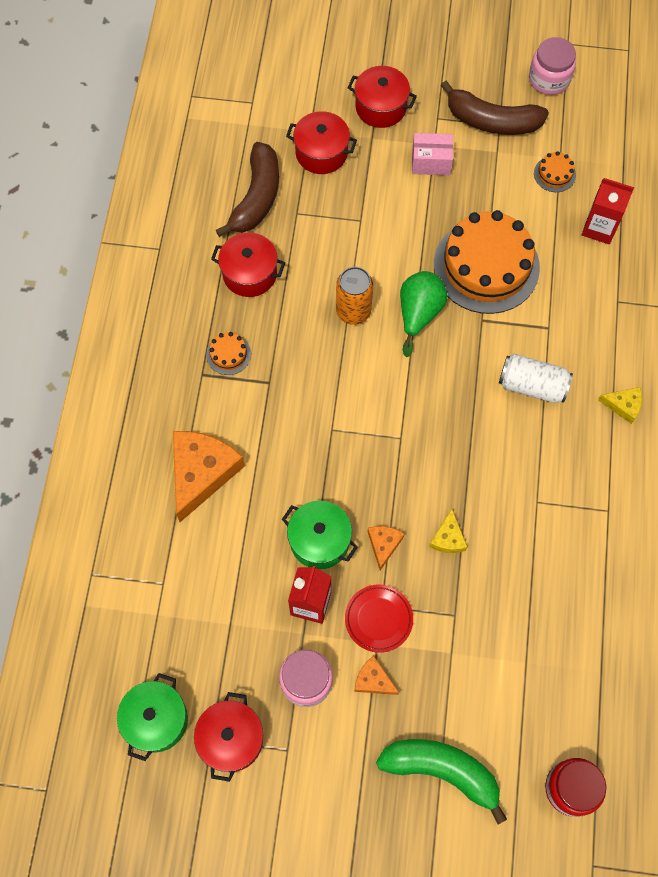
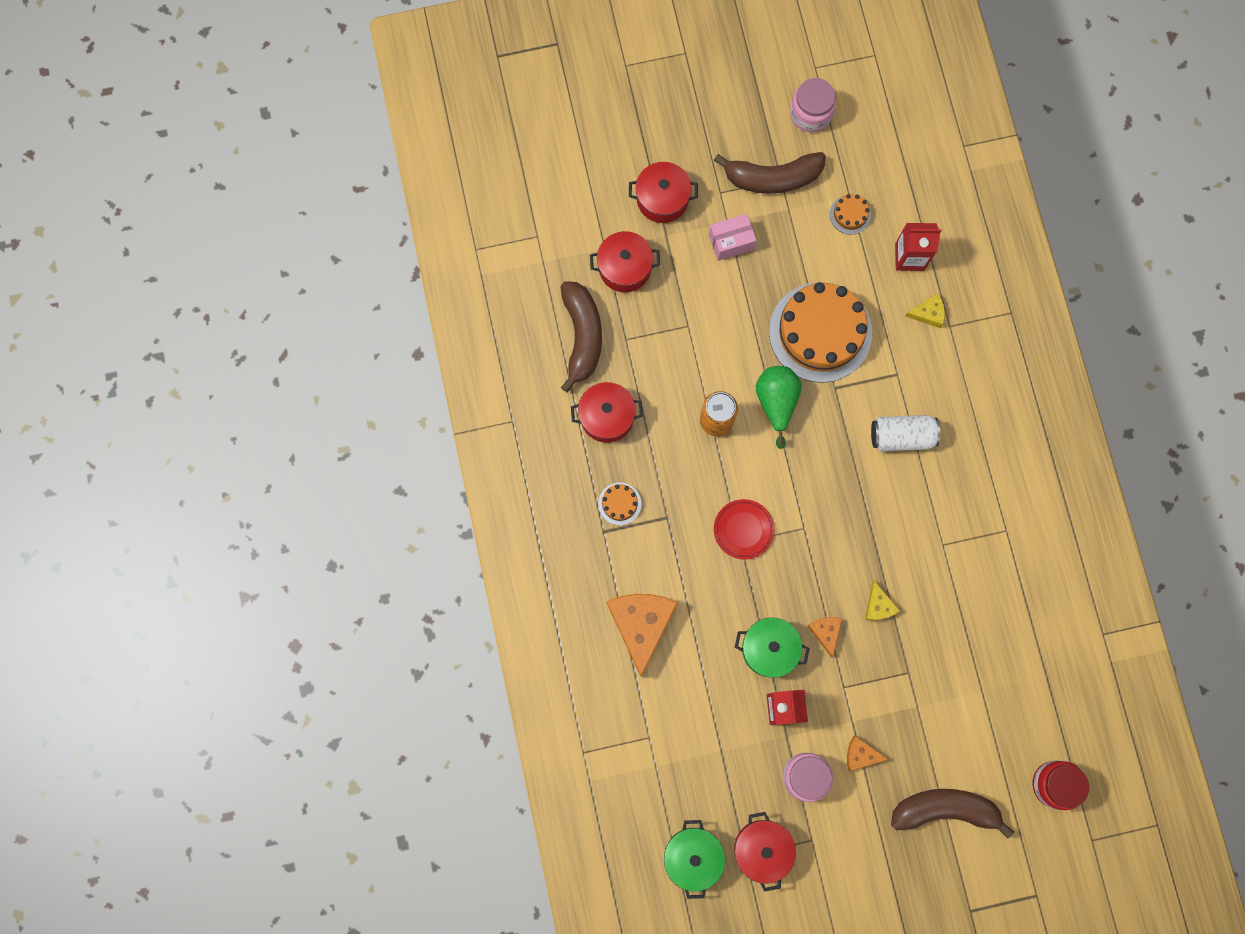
camera: 20 degrees left, 10 degrees up
red plate [345,585,413,653] -> red plate moved to [714,499,774,560]
green banana [376,739,507,824] -> brown banana [891,789,1014,838]
yellow cheese [598,387,642,424] -> yellow cheese moved to [905,294,945,328]

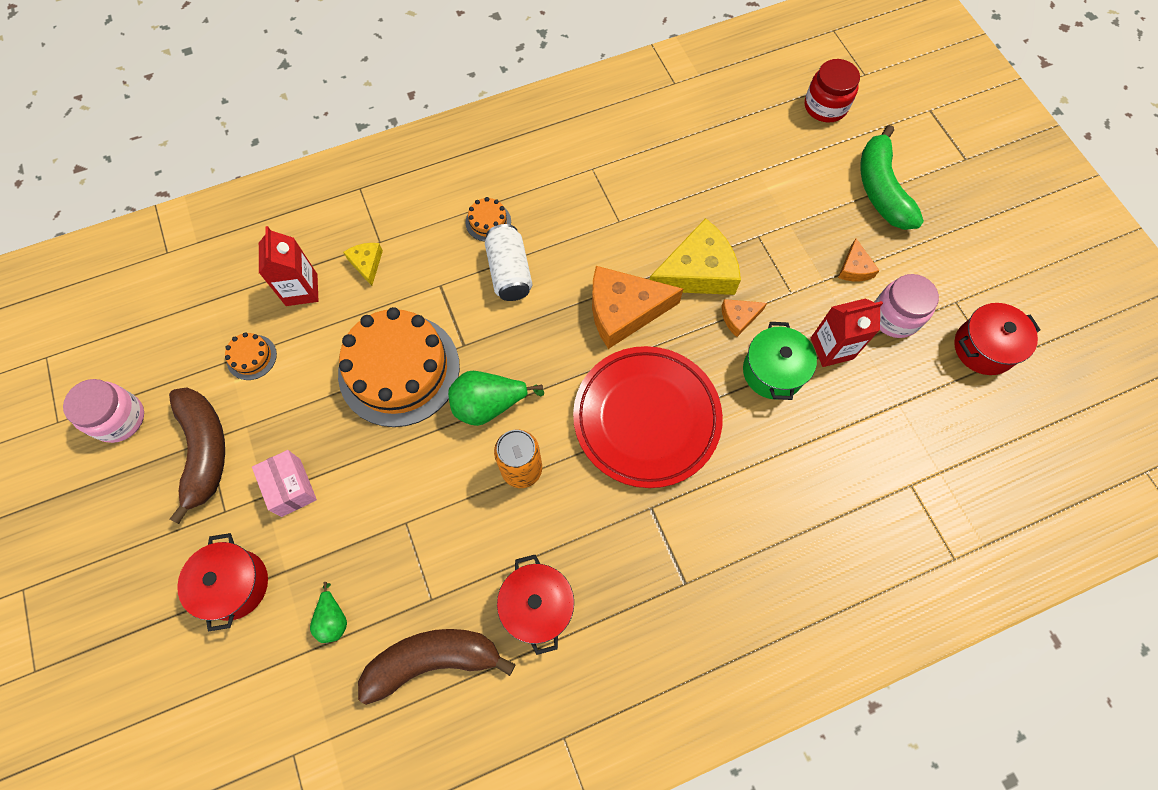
camera: 100 degrees left, 10 degrees down
red pot [590,231,660,292] -> green pear [310,582,347,643]
orange cake [598,482,641,525] -> orange cake moved to [465,197,511,242]
orange cheese [606,594,678,677] -> orange cheese moved to [592,266,683,349]
green pot [664,820,725,899] -> none
red plate [714,499,774,560] -> red plate [573,346,723,488], size x2.08
yellow cheese [865,581,900,621] -> yellow cheese [650,218,741,295], size x2.08
brown banana [891,789,1014,838] -> green banana [860,125,924,230]

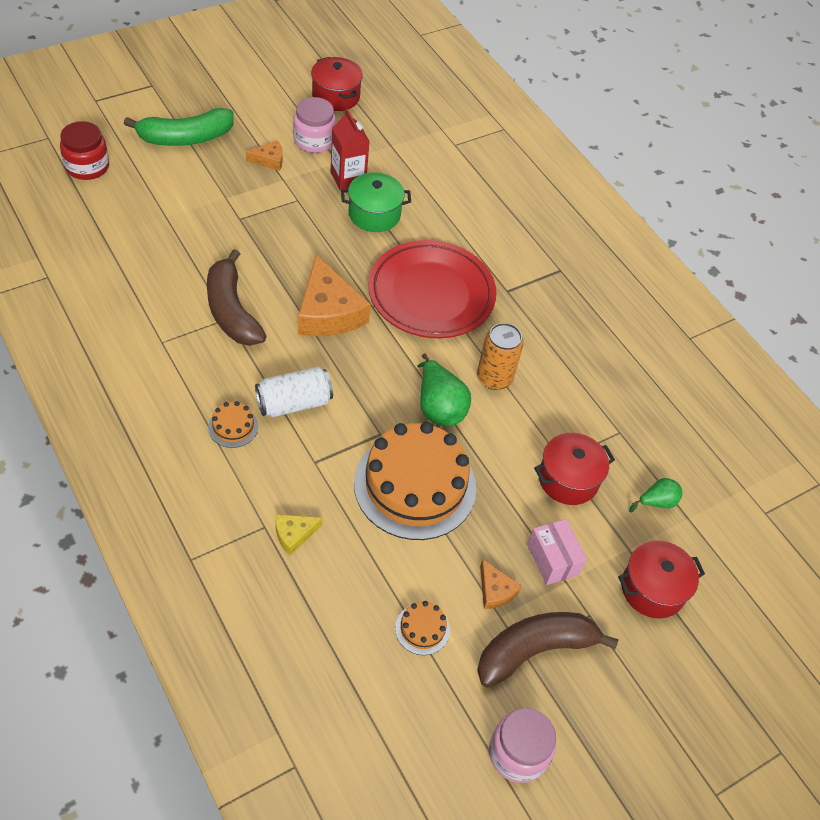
camera: 105 degrees left, 15 degrees down
pink box [252,450,317,517] -> pink box turned 75 degrees counterclockwise [527,519,587,585]
red carton [259,226,318,306] -> none
brown banana [358,629,516,705] -> brown banana moved to [207,249,267,346]
red pot [497,555,574,655] -> red pot moved to [534,433,615,505]
yellow cheese [650,218,741,295] -> none
orange cheese [721,299,767,337] -> orange cheese moved to [480,559,522,609]

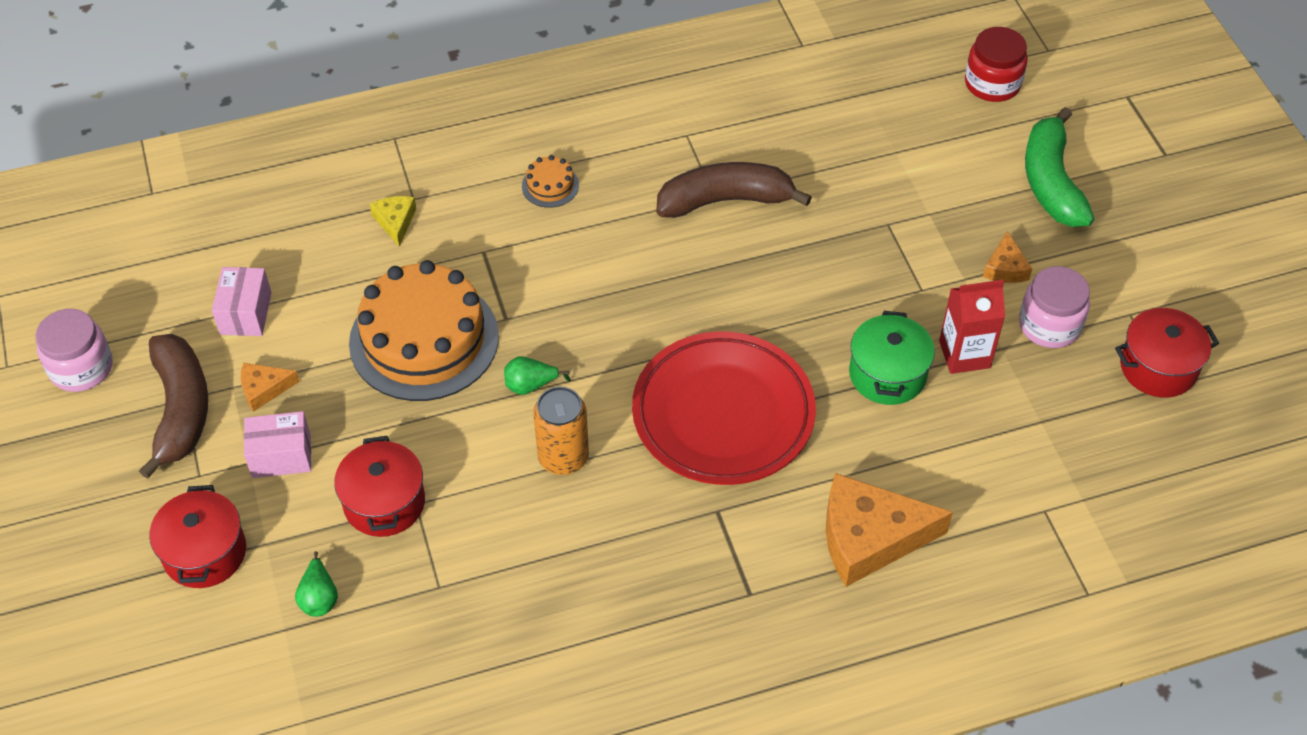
camera: 110 degrees right, 0 degrees up
white can [255,367,333,417] -> none
orange cheese [298,255,371,336] -> orange cheese moved to [826,473,953,587]
orange cake [395,601,450,655] -> pink box [212,267,272,336]
green pear [417,353,471,426] -> green pear [504,356,571,395], size x0.58

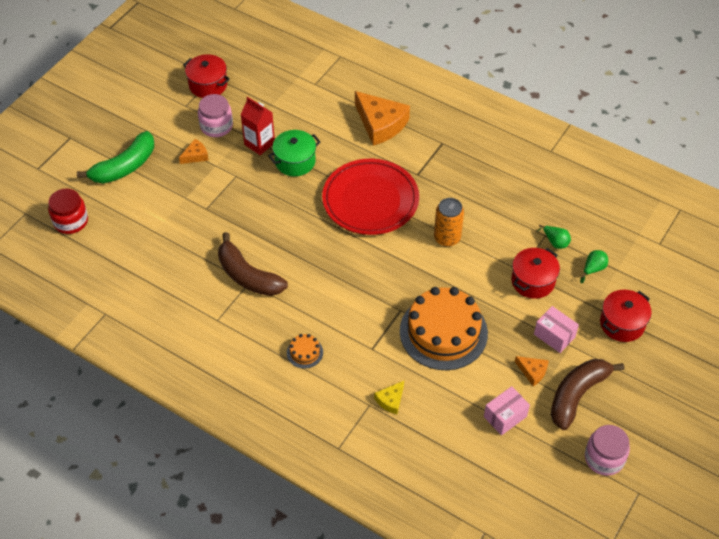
camera: 130 degrees left, 0 degrees up
green pear [504,356,571,395] -> green pear moved to [538,225,571,249]

